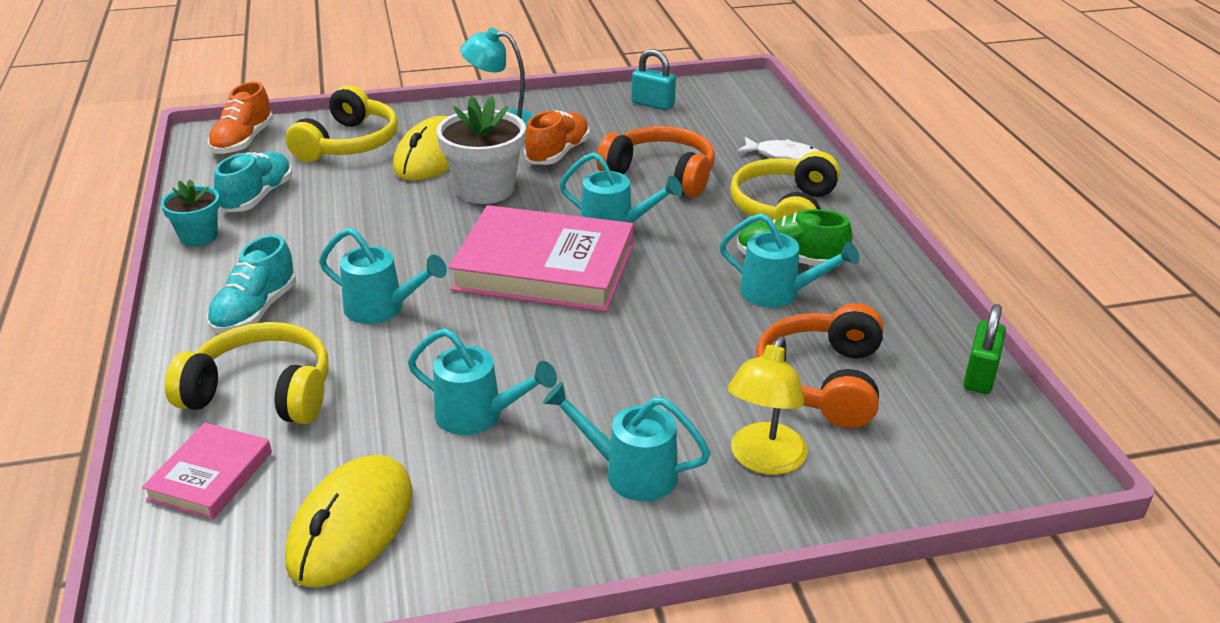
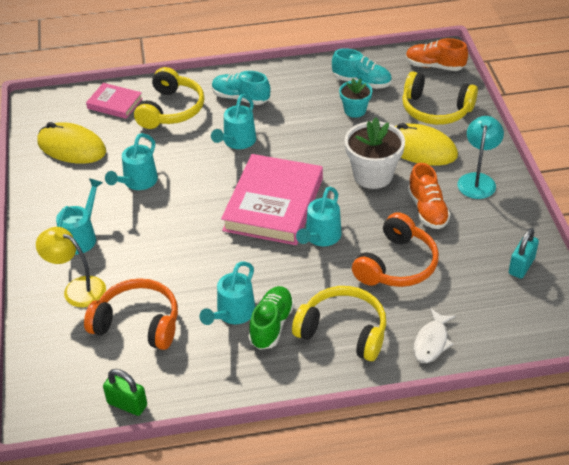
camera: 95 degrees right, 10 degrees up
turquoise flower pot [161,179,220,246] -> turquoise flower pot moved to [339,78,372,118]
orange shoe [524,110,590,165] -> orange shoe turned 45 degrees clockwise [408,163,451,229]

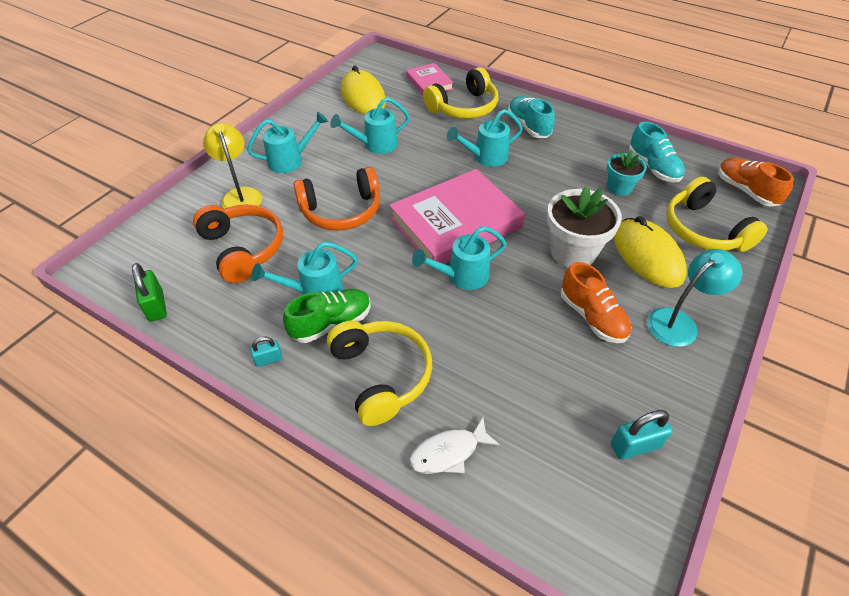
camera: 40 degrees right, 5 degrees up
orange headphones [352,212,439,287] -> orange headphones moved to [293,167,380,231]
orange shoe [408,163,451,229] -> orange shoe turned 60 degrees counterclockwise [561,262,632,343]
none -> turquoise padlock [250,336,282,367]

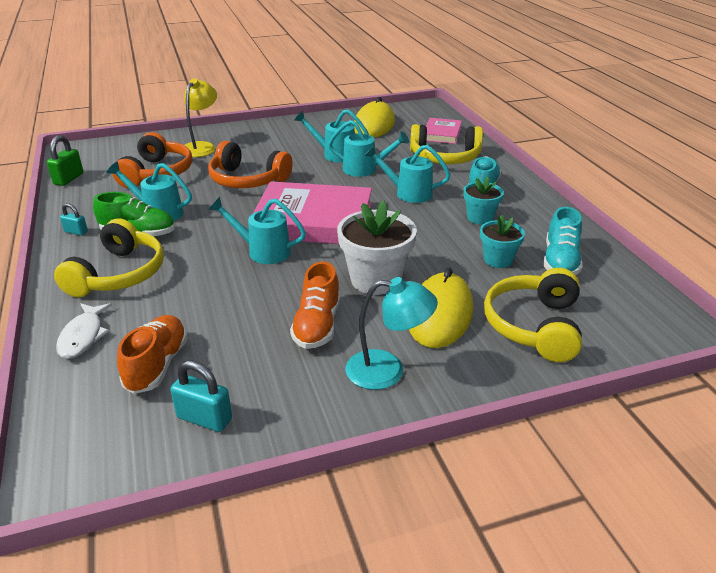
camera: 40 degrees right, 15 degrees down
turquoise watering can [247,112,328,173] -> turquoise watering can moved to [328,120,409,177]
white fish [409,417,500,474] -> white fish turned 105 degrees counterclockwise [56,303,112,359]
orange shoe [718,157,794,206] -> orange shoe moved to [117,315,188,394]
none -> turquoise flower pot [463,177,504,225]

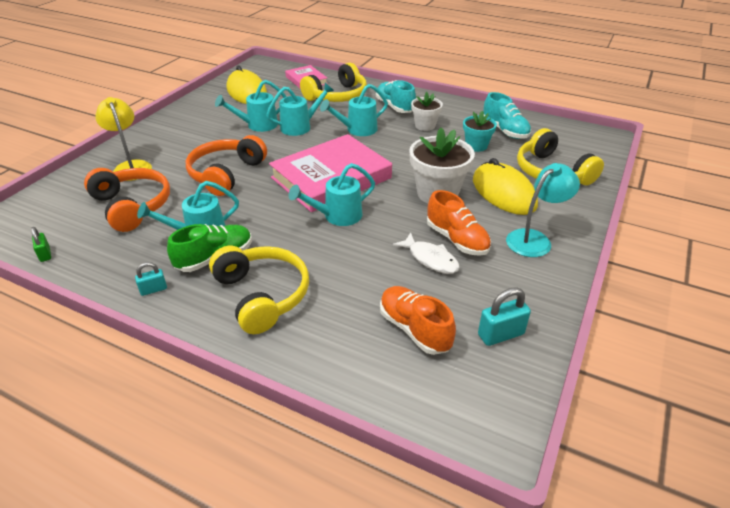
camera: 45 degrees left, 5 degrees up
green padlock [47,135,83,186] -> green padlock [31,227,51,262], size x0.61
white fish [56,303,112,359] -> white fish moved to [393,232,460,274]
orange headphones [208,141,292,188] -> orange headphones turned 135 degrees clockwise [186,135,267,196]
turquoise flower pot [463,177,504,225] -> white flower pot [411,92,443,131]

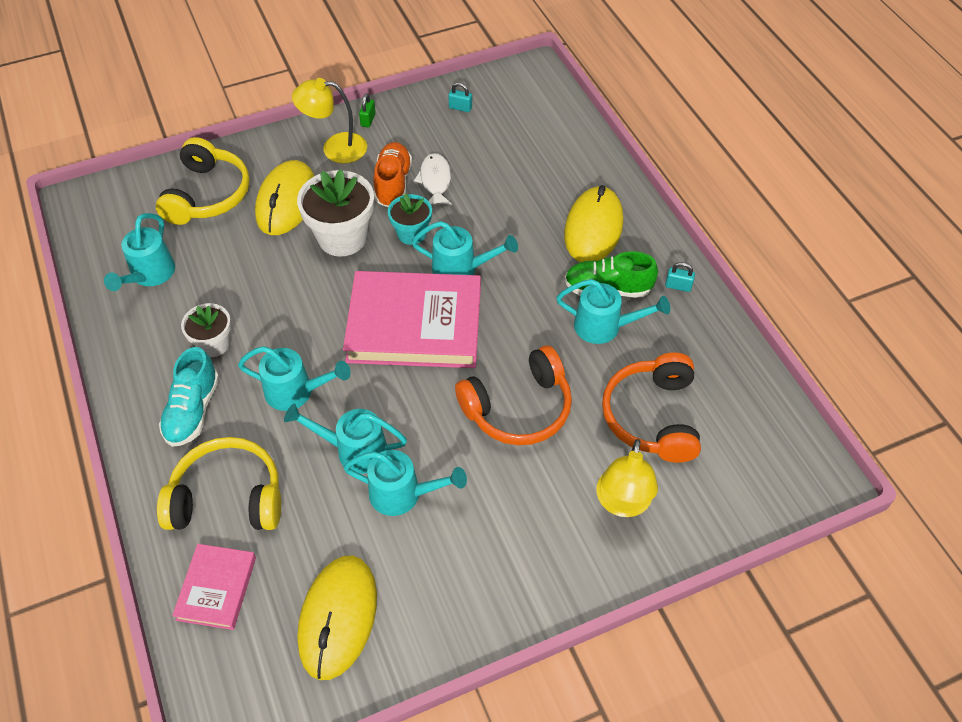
camera: 140 degrees left, 15 degrees up
green padlock [31,227,51,262] -> green padlock moved to [359,93,376,127]
yellow headphones [209,246,309,334] -> yellow mouse [564,185,623,262]
orange shoe [380,286,456,355] -> none
turquoise flower pot [463,111,497,152] -> turquoise flower pot moved to [388,193,432,245]
turquoise padlock [478,287,531,346] -> turquoise padlock [448,82,472,112], size x0.61
turquoise shoe [483,92,531,139] -> turquoise watering can [104,213,175,291]
turquoise lamp [506,163,580,257] -> yellow lamp [292,78,367,163]

